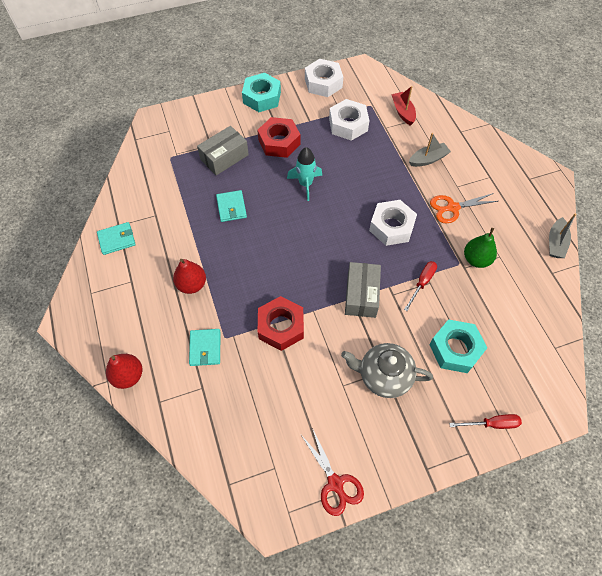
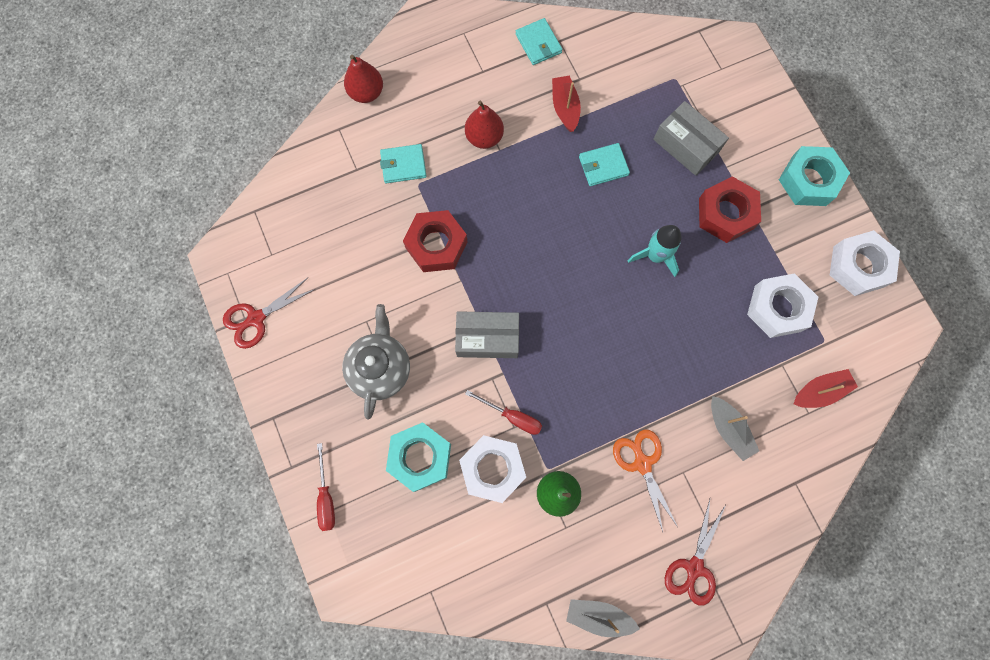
camera: 85 degrees right, 15 degrees up
white nut [369,200,417,246] -> white nut moved to [459,435,526,503]
none -> red boat [552,76,581,132]
none -> red scissors [665,499,726,605]

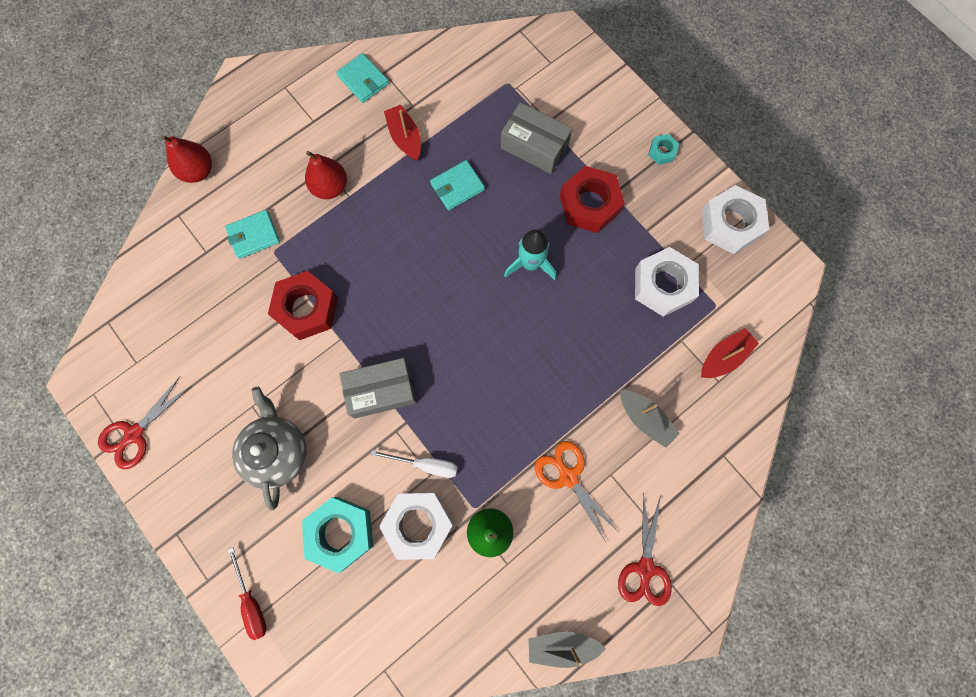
camera: 15 degrees left, 0 degrees up
red screwdriver [465,390,542,435] -> white screwdriver [371,450,458,478]
turquoise nut [779,146,850,206] -> turquoise nut [648,134,679,165], size x0.48

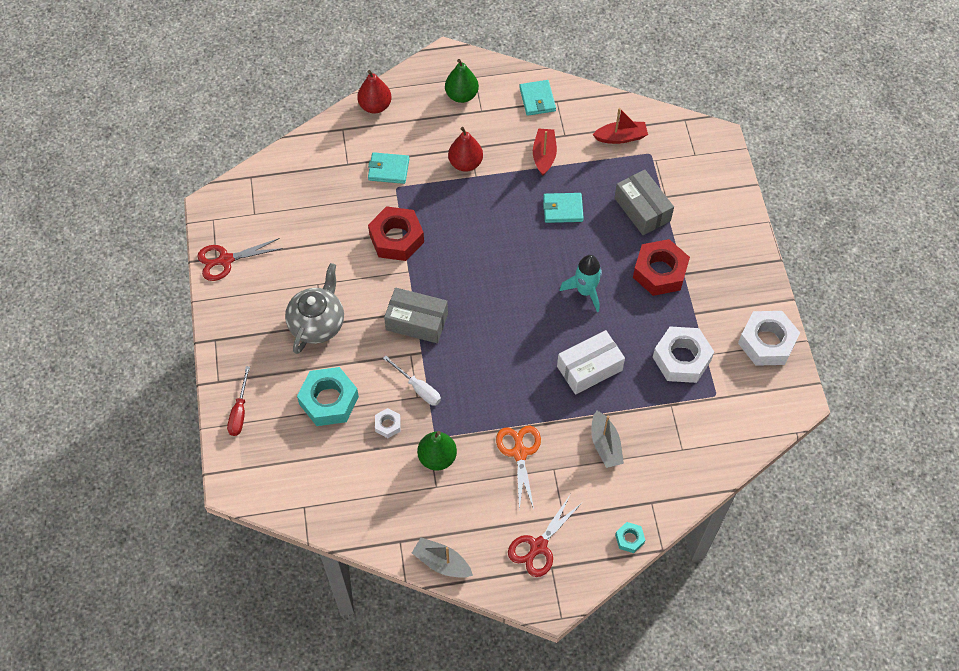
camera: 30 degrees right, 15 degrees down
white nut [379,493,454,560] -> white nut [375,408,401,438], size x0.48
turquoise nut [648,134,679,165] -> turquoise nut moved to [615,522,645,553]
red boat [701,328,759,378] -> red boat moved to [593,108,648,144]
none -> green pear [445,59,479,103]
none -> white box [557,330,625,395]

